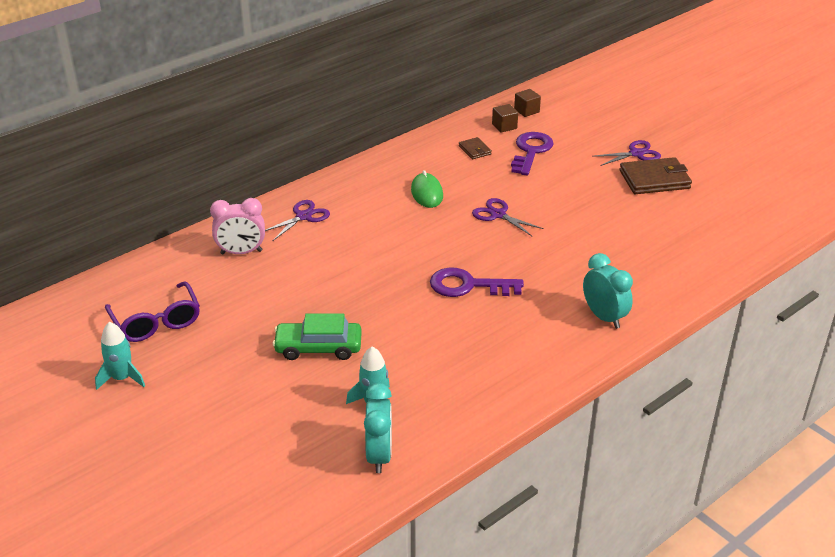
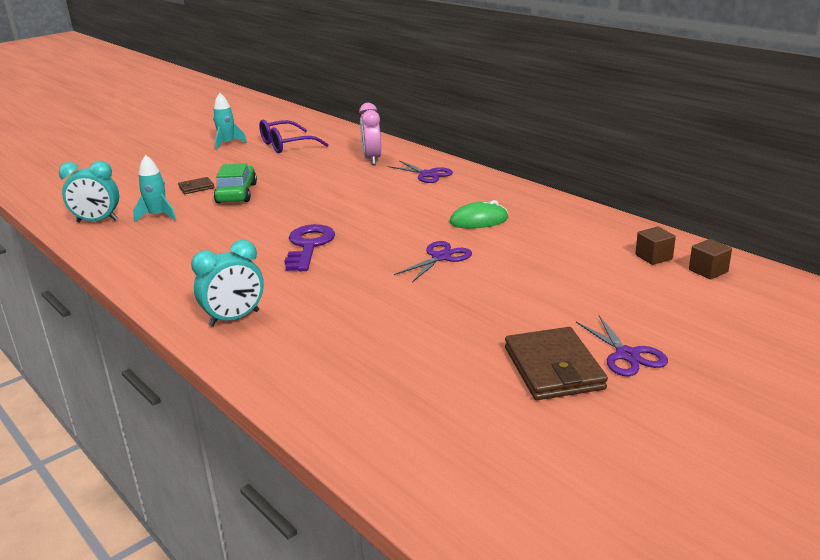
camera: 90 degrees right, 10 degrees down
brown wallet [459,137,492,159] -> brown wallet moved to [178,177,214,194]
purple key [511,132,554,175] -> none

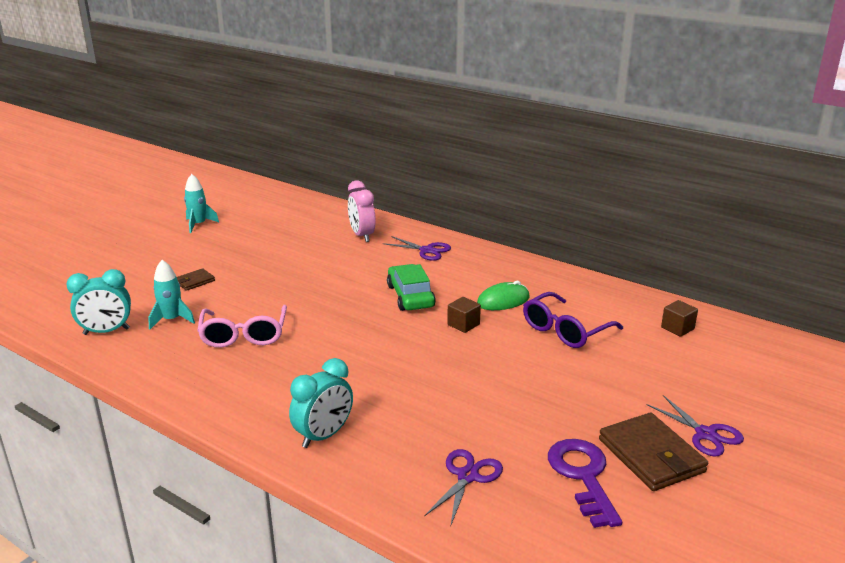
camera: 15 degrees left, 0 degrees up
green car [214,163,257,203] -> green car moved to [387,264,436,311]
purple glasses [259,119,329,153] -> purple glasses moved to [523,292,623,348]
purple key [285,224,335,271] -> purple key moved to [548,439,622,528]
purple scissors [394,241,472,282] -> purple scissors moved to [424,449,503,525]
brown cube [689,239,732,279] -> brown cube moved to [447,297,481,333]
none -> pink glasses [197,305,287,348]

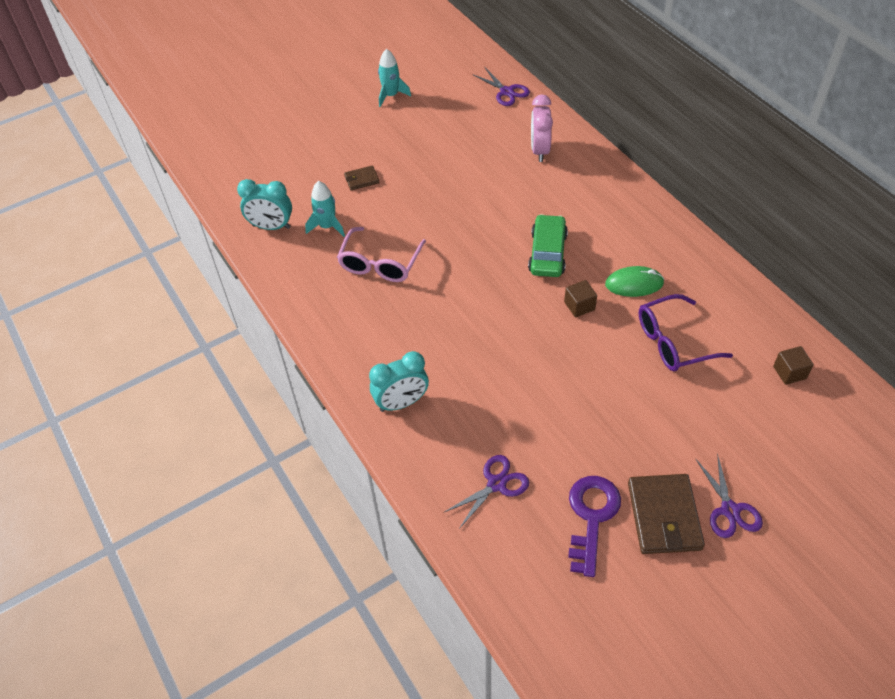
camera: 25 degrees right, 25 degrees up
purple scissors [383,236,451,261] -> purple scissors moved to [472,68,530,106]

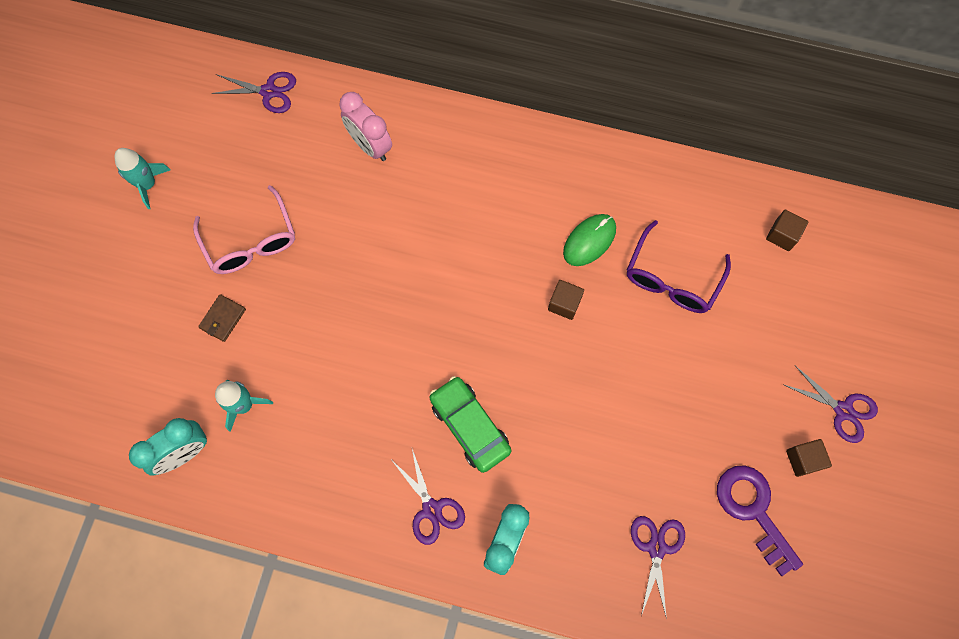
camera: 45 degrees left, 20 degrees up
pink glasses [337,227,426,282] -> pink glasses moved to [193,185,295,274]
green car [528,214,568,277] -> green car moved to [430,376,511,473]
brown wallet [628,474,705,554] -> brown cube [786,439,832,477]
none -> purple scissors [392,449,465,545]

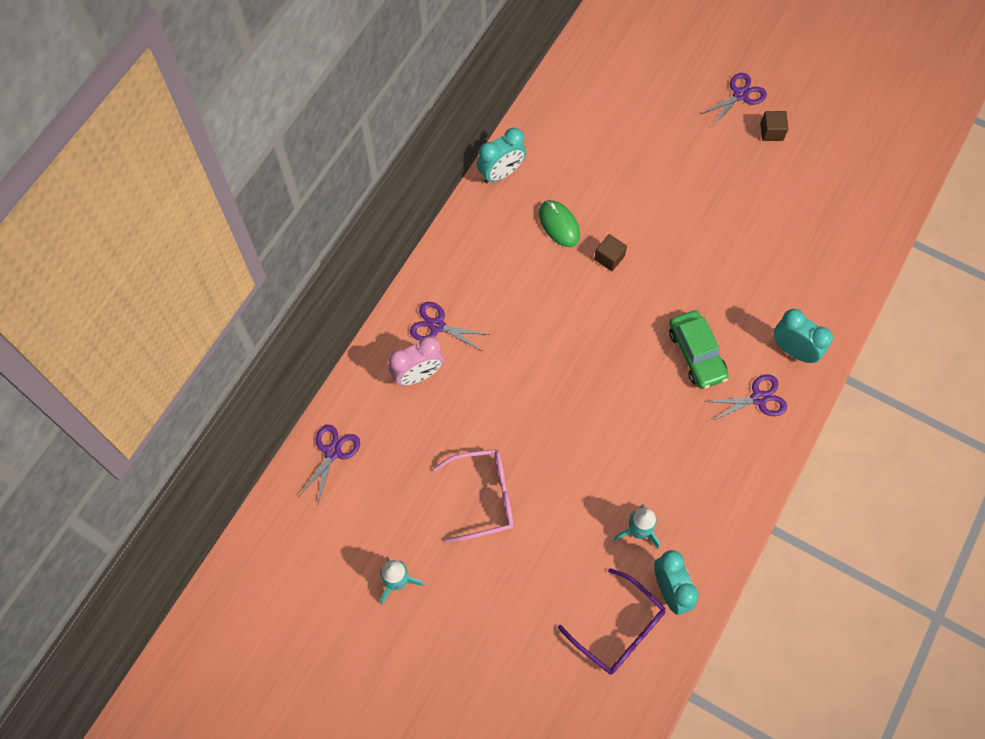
camera: 75 degrees left, 5 degrees down
brown wallet [198,294,246,342] -> none
green car [430,376,511,473] -> green car turned 90 degrees counterclockwise [669,310,729,389]
purple glasses [627,220,731,313] -> purple glasses moved to [558,568,666,674]
purple scissors [631,516,685,619] -> purple scissors moved to [410,302,490,351]
purple key [717,465,803,576] -> none
brown cube [766,210,808,251] -> none
none -> turquoise clock [477,128,526,183]

